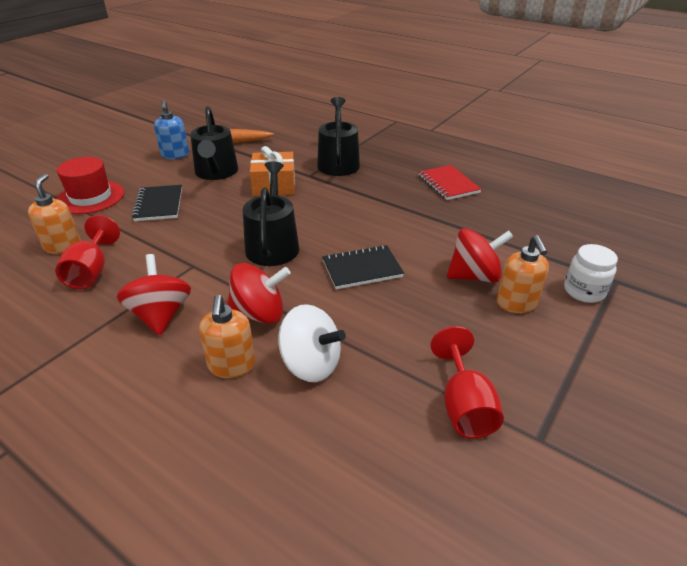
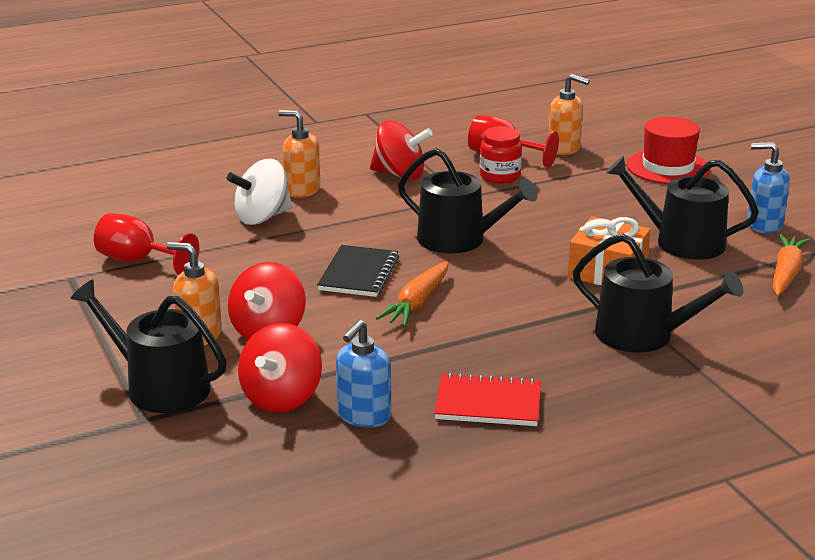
camera: 120 degrees right, 10 degrees down
black notebook [131,185,182,221] -> none
red spinning top [227,263,291,324] -> red spinning top moved to [238,323,322,413]
white jar [564,244,618,303] -> black watering can [70,280,227,413]
none -> blue soap dispenser [336,320,391,428]
none -> orange carrot [376,261,448,326]
none -> red jar [480,126,522,184]

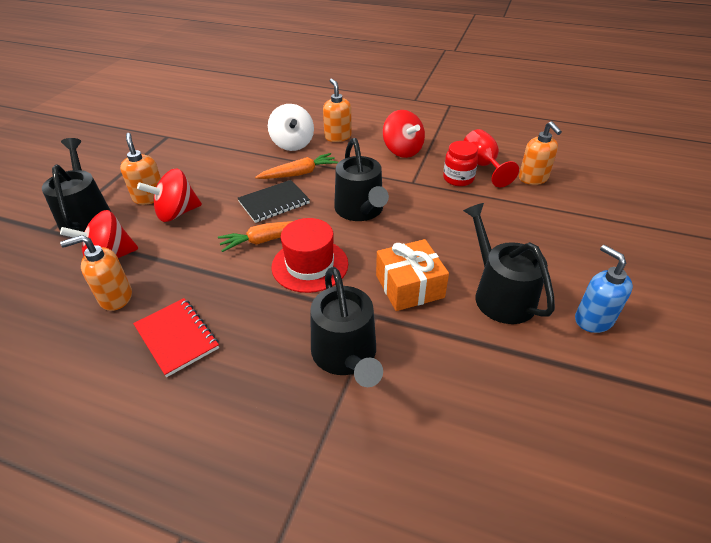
camera: 45 degrees right, 15 degrees up
red goblet [94,213,199,275] -> none
white spinning top [227,159,292,225] -> white spinning top turned 120 degrees counterclockwise [268,104,314,151]
blue soap dispenser [336,320,391,428] -> orange soap dispenser [60,235,132,311]
red hat [627,117,710,184] -> red hat moved to [272,218,348,293]
orange carrot [773,234,810,296] -> orange carrot moved to [255,153,338,179]

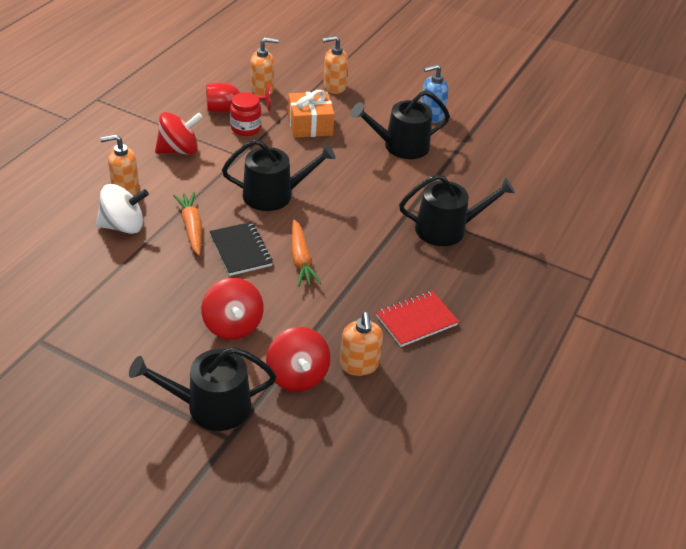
camera: 85 degrees left, 0 degrees up
orange soap dispenser [120,133,161,205] -> orange soap dispenser moved to [322,36,348,94]
red hat [272,218,348,293] -> none
orange gift [376,239,449,311] -> orange gift moved to [288,90,334,138]

